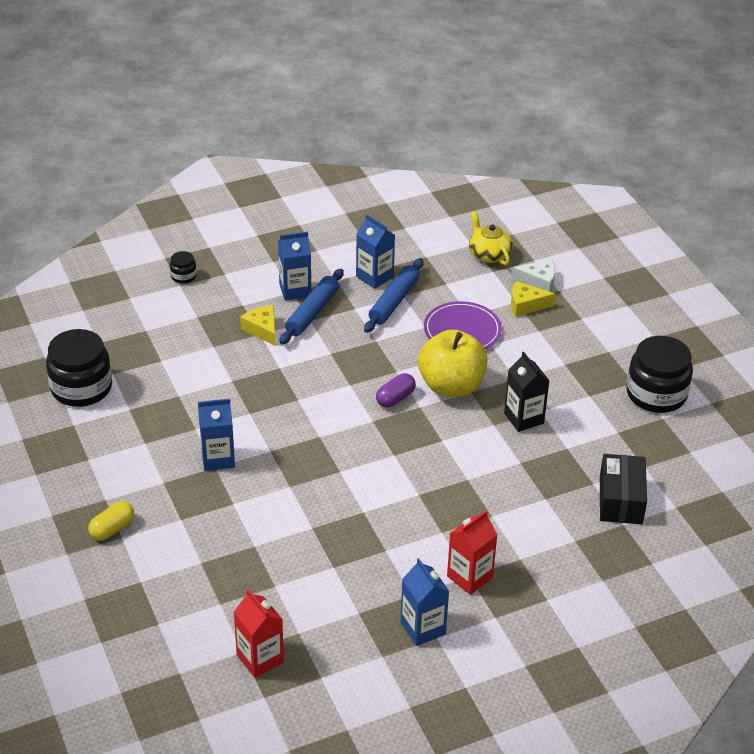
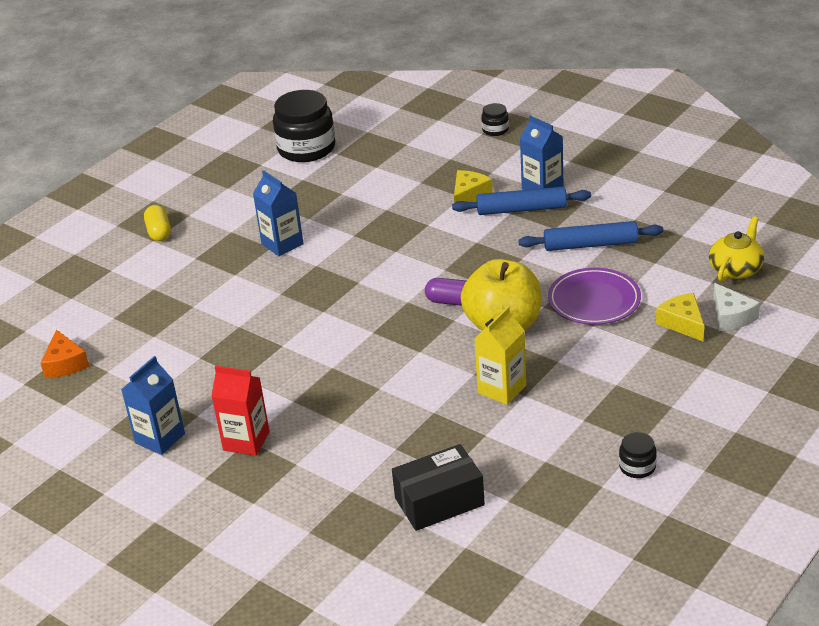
camera: 65 degrees right, 5 degrees down
yellow capsule [88,501,134,540] -> yellow capsule turned 60 degrees clockwise [144,205,171,241]
red carton [234,589,284,678] -> orange cheese [40,330,89,378]
blue carton [356,214,395,289] -> none
black carton [504,352,550,432] -> yellow carton [474,306,526,405]
black jar [626,336,693,413] -> black jar [619,432,657,478], size x0.46

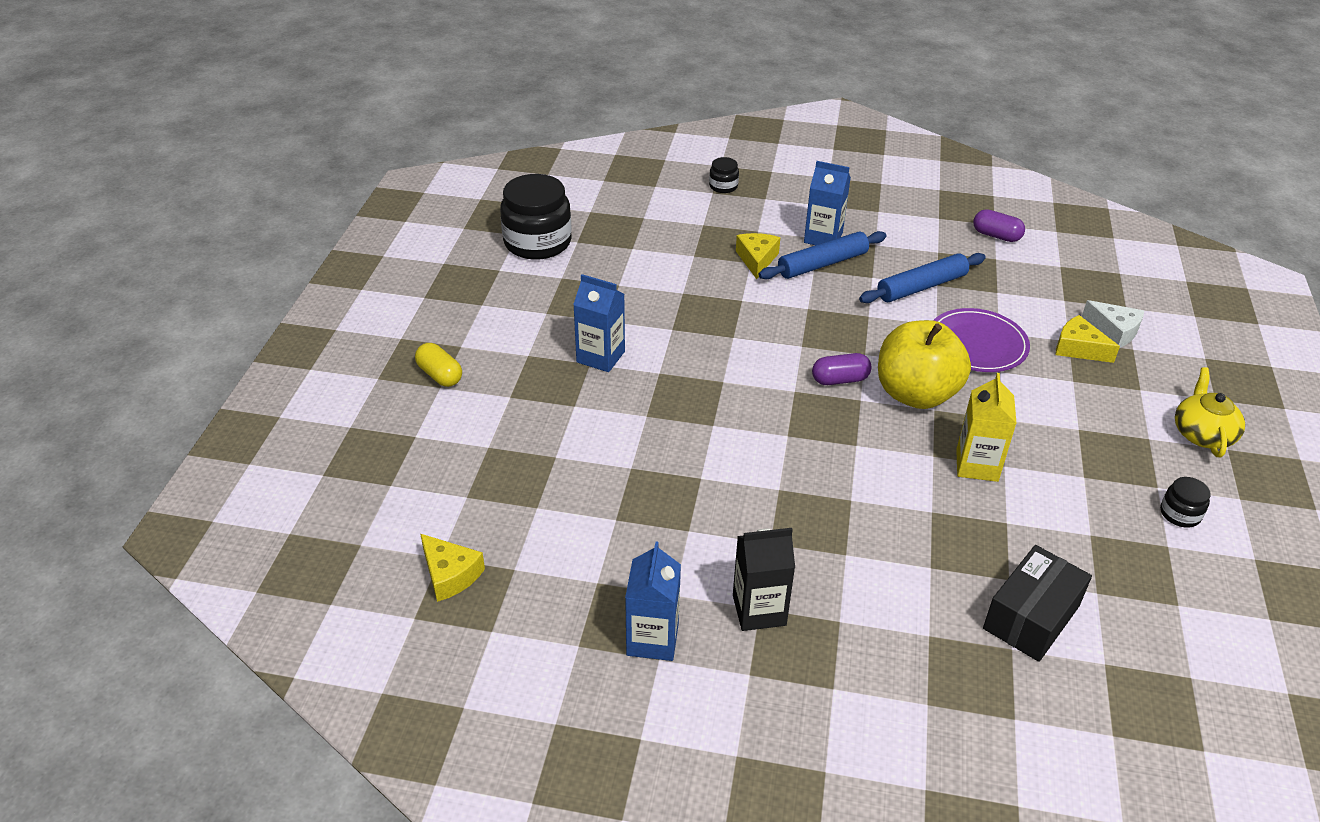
camera: 30 degrees left, 5 degrees up
orange cheese [40,330,89,378] -> yellow cheese [420,534,485,602]
red carton [211,366,270,456] -> black carton [733,528,795,631]
yellow teapot [709,216,764,281] -> yellow teapot moved to [1175,367,1245,457]
none -> purple capsule [973,209,1025,242]

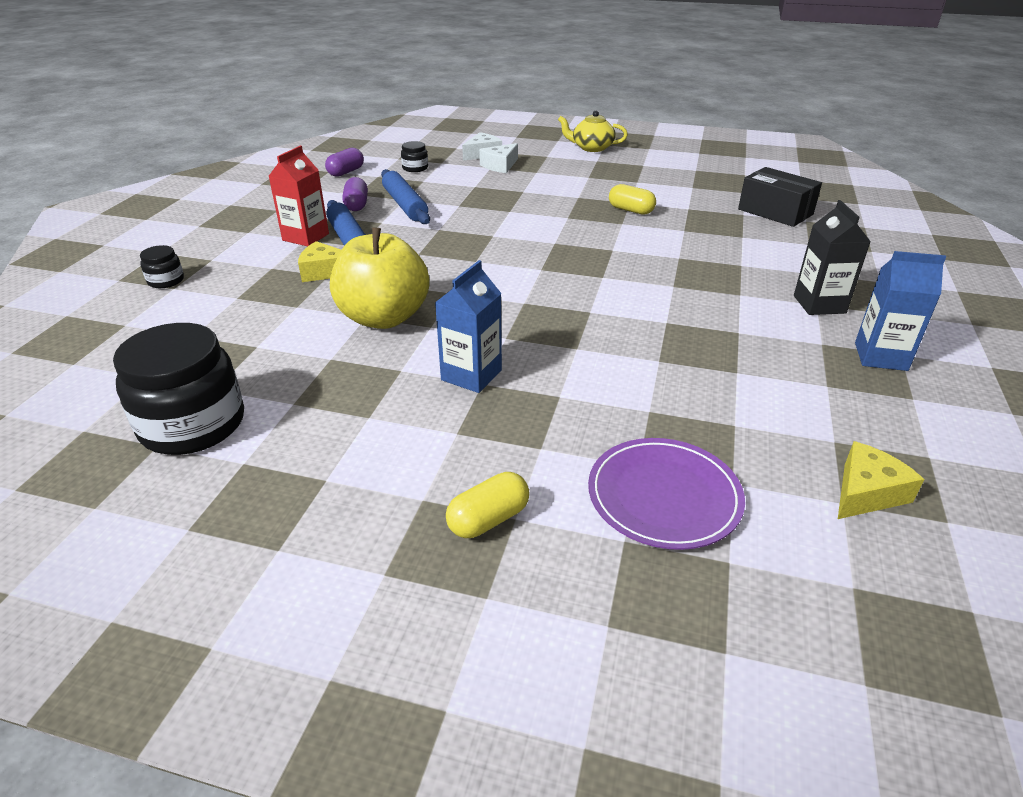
camera: 85 degrees left, 5 degrees down
blue carton [804,161,851,245] -> red carton [269,146,329,246]
purple capsule [812,353,872,385] -> purple capsule moved to [342,177,368,211]
yellow apple [878,320,971,409] -> yellow apple moved to [330,227,429,329]
purple plate [933,308,1030,372] -> purple plate moved to [588,438,745,550]
yellow carton [956,373,1017,482] -> yellow capsule [609,184,656,215]
yellow cheese [1055,315,1120,363] -> white cheese [479,143,518,173]
black jar [1160,477,1211,528] -> black jar moved to [401,141,428,172]

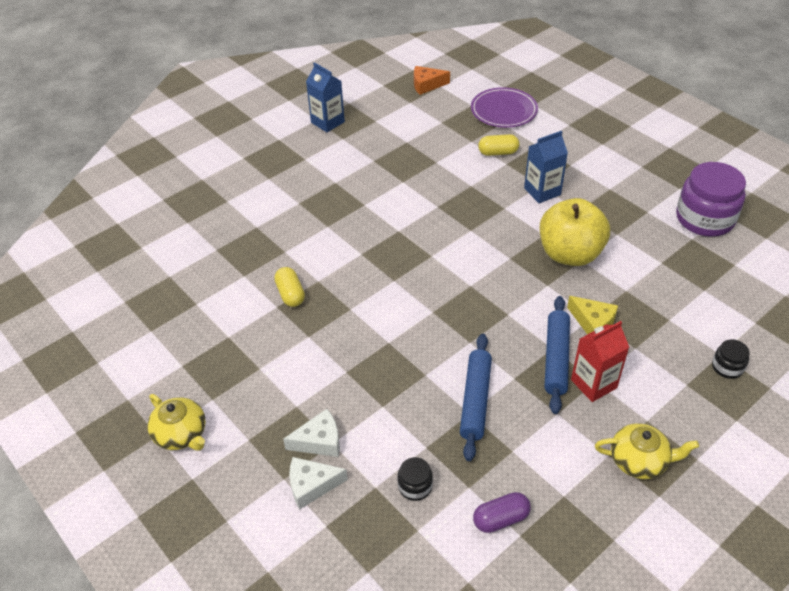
camera: 145 degrees left, 10 degrees up
black jar [113,323,244,455] -> purple jar [676,162,746,237]
purple capsule [342,177,368,211] -> none
yellow capsule [446,472,529,538] -> yellow capsule moved to [478,134,519,156]
black box [738,167,822,227] -> none
black carton [794,200,871,315] -> none
yellow cheese [838,441,924,519] -> orange cheese [414,66,450,95]
none -> yellow teapot [595,423,699,479]

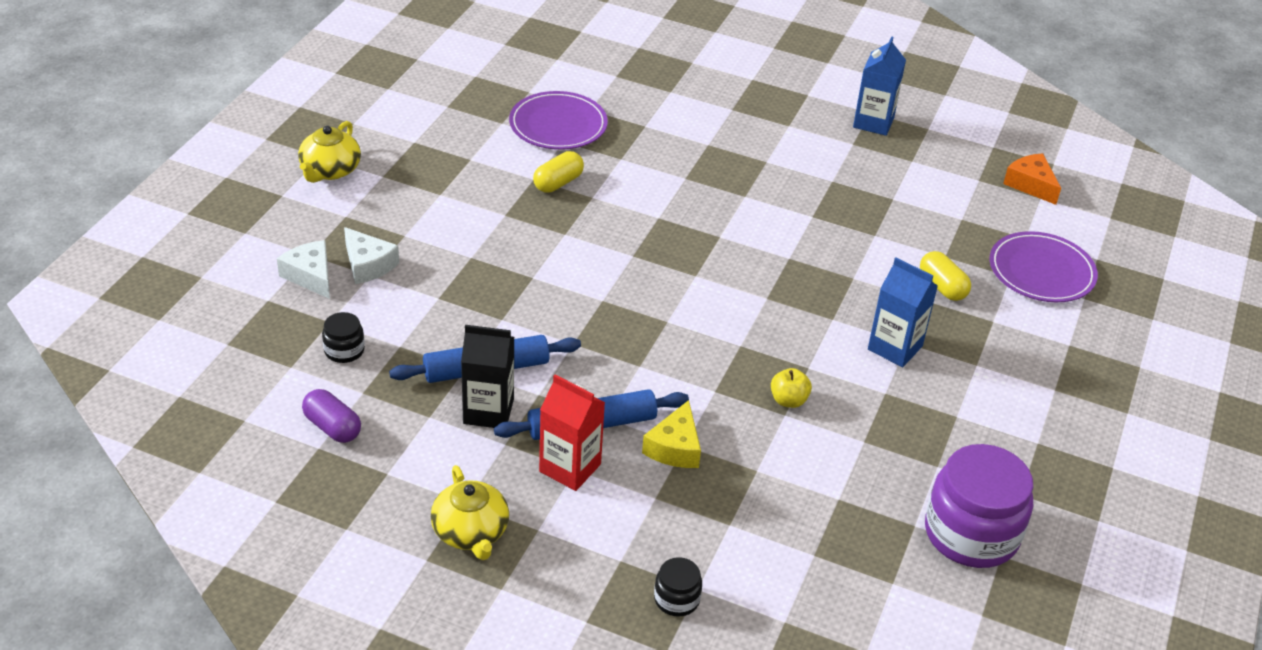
camera: 60 degrees right, 5 degrees down
yellow apple [540,198,610,266] -> yellow apple [771,368,812,408], size x0.40
none -> black carton [461,325,514,428]
none -> purple plate [509,91,608,150]

